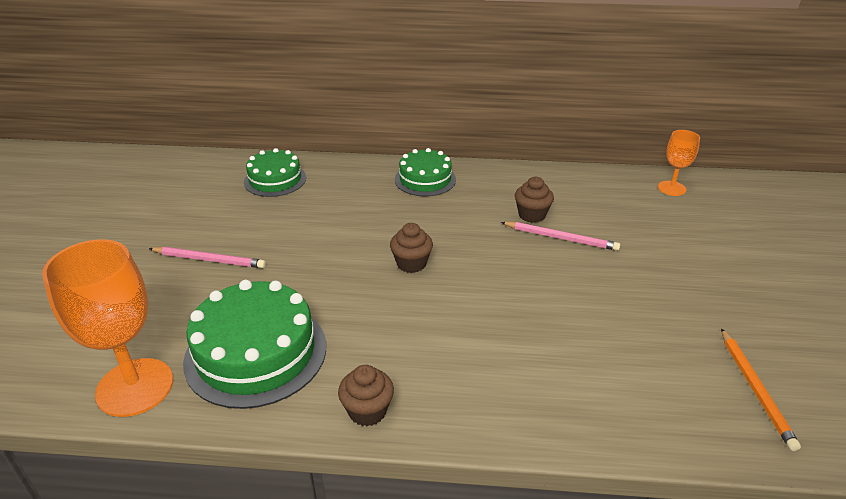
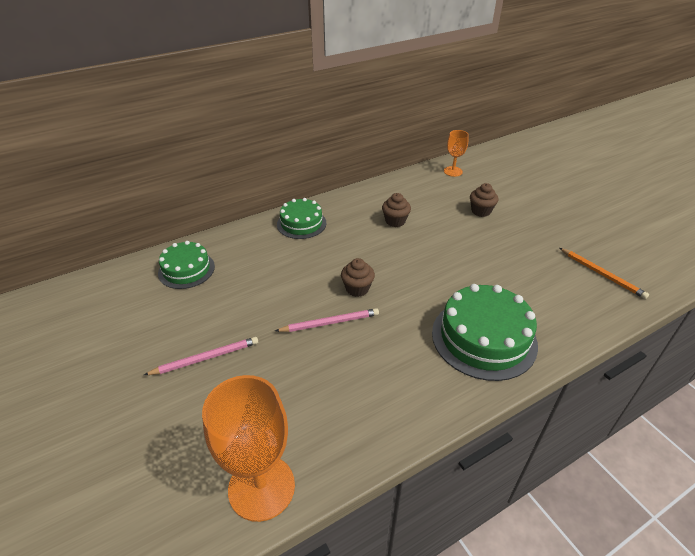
camera: 35 degrees left, 5 degrees up
green cake [183,280,326,409] -> green cake moved to [432,284,538,381]
brown cupcake [338,365,394,426] -> brown cupcake moved to [470,183,498,217]
pink pencil [501,222,620,251] -> pink pencil moved to [275,308,379,332]

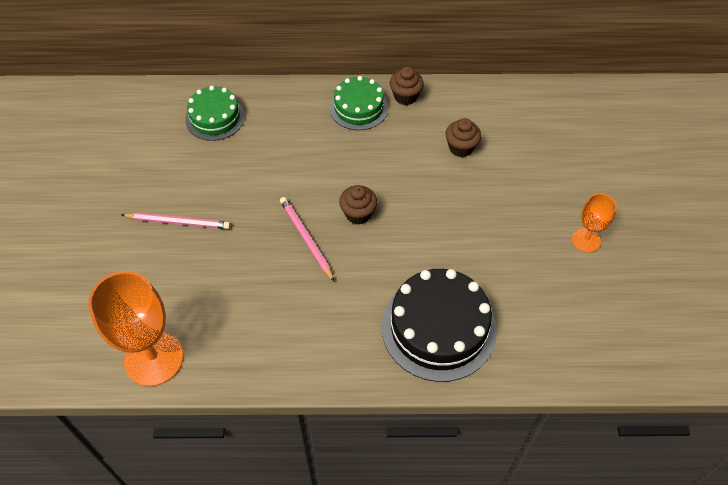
camera: 30 degrees right, 15 degrees up
pink pencil [275,308,379,332] -> pink pencil turned 135 degrees counterclockwise [280,197,335,282]
green cake [432,284,538,381] -> black cake [382,269,497,382]
orange goblet [444,130,469,177] -> orange goblet moved to [572,193,617,253]
brown cupcake [470,183,498,217] -> brown cupcake moved to [390,67,424,105]
orange pencil [559,248,649,299] -> none

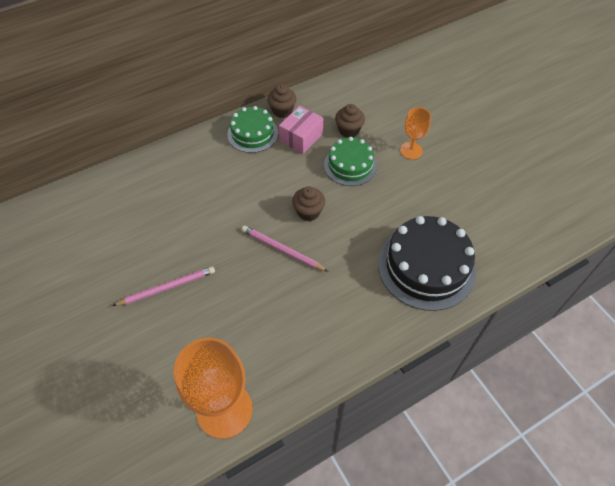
camera: 30 degrees left, 0 degrees up
green cake [185,86,245,141] -> green cake moved to [324,137,377,186]
orange goblet [572,193,617,253] -> orange goblet moved to [400,107,431,159]
none -> pink box [279,105,323,154]

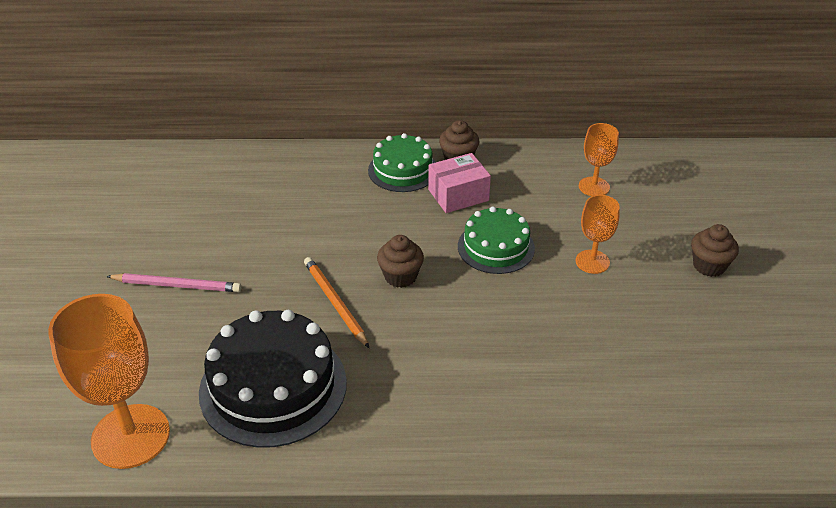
camera: 30 degrees right, 15 degrees down
pink pencil [241,226,329,272] -> orange pencil [304,257,369,348]
brown cupcake [335,104,365,138] -> brown cupcake moved to [691,224,739,277]
black cake [378,216,476,311] -> black cake moved to [199,310,347,448]
none -> orange goblet [579,123,619,196]

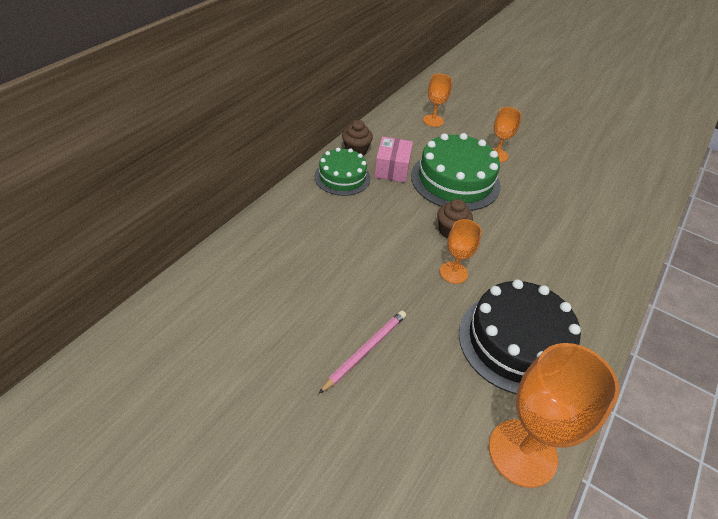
camera: 60 degrees left, 5 degrees up
orange pencil [304,257,369,348] -> orange goblet [440,219,482,284]
green cake [458,207,535,274] -> green cake [411,133,501,211], size x1.63
brown cupcake [691,224,739,277] -> none

